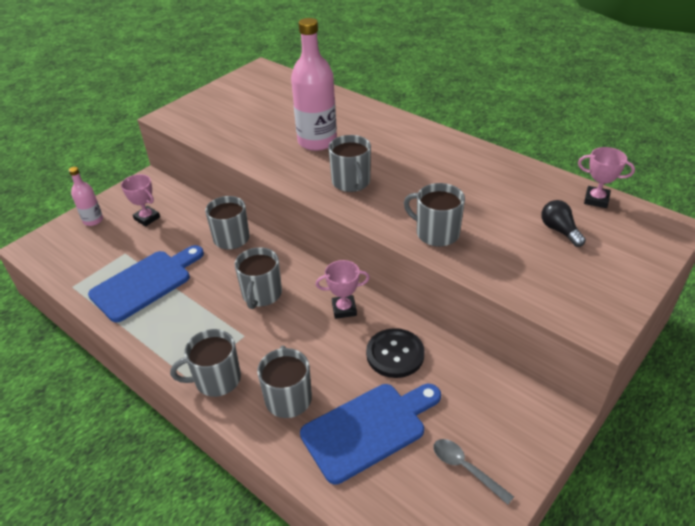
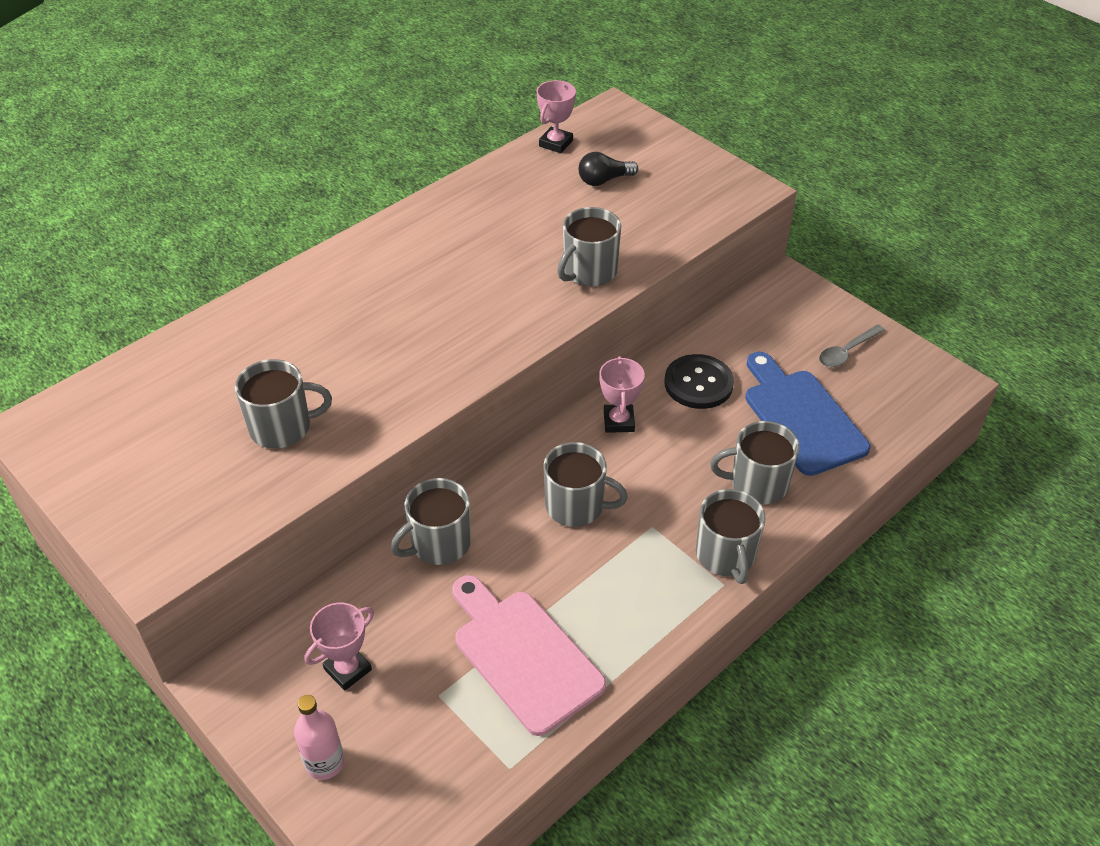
camera: 85 degrees left, 5 degrees up
blue cutting board [88,245,204,323] -> pink cutting board [452,575,606,736]
pink bottle [291,18,337,151] -> none
grey mug [328,135,371,192] -> grey mug moved to [235,359,332,449]

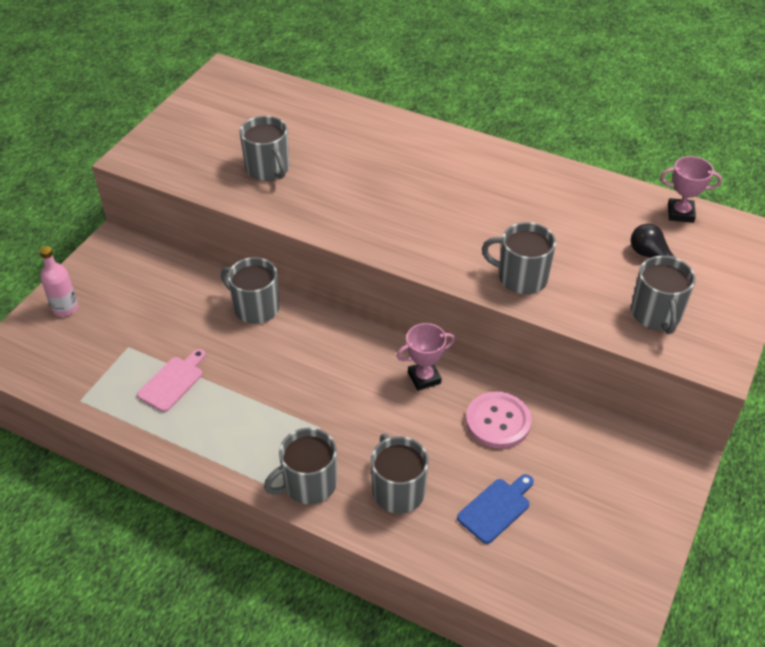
camera: 70 degrees right, 0 degrees up
pink trophy [305,603,374,691] -> none
pink cutting board [452,575,606,736] -> pink cutting board [137,349,206,412], size x0.56
grey mug [543,442,628,527] -> grey mug moved to [631,256,696,334]
black button [664,354,734,409] -> pink button [466,391,532,448]
blue cutting board [745,352,870,476] -> blue cutting board [457,474,534,544], size x0.56
grey spoon [819,324,885,367] -> none

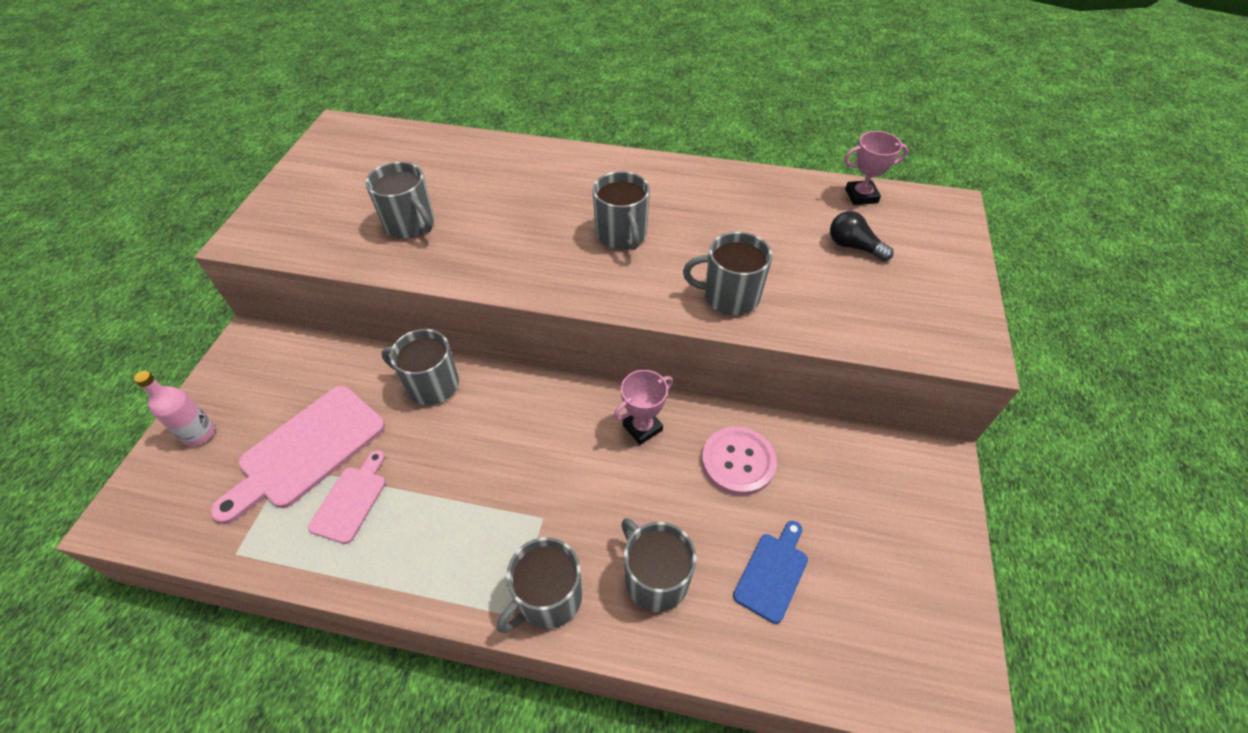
camera: 15 degrees left, 5 degrees up
grey mug [631,256,696,334] -> grey mug moved to [592,171,650,250]
none -> pink cutting board [211,386,385,524]

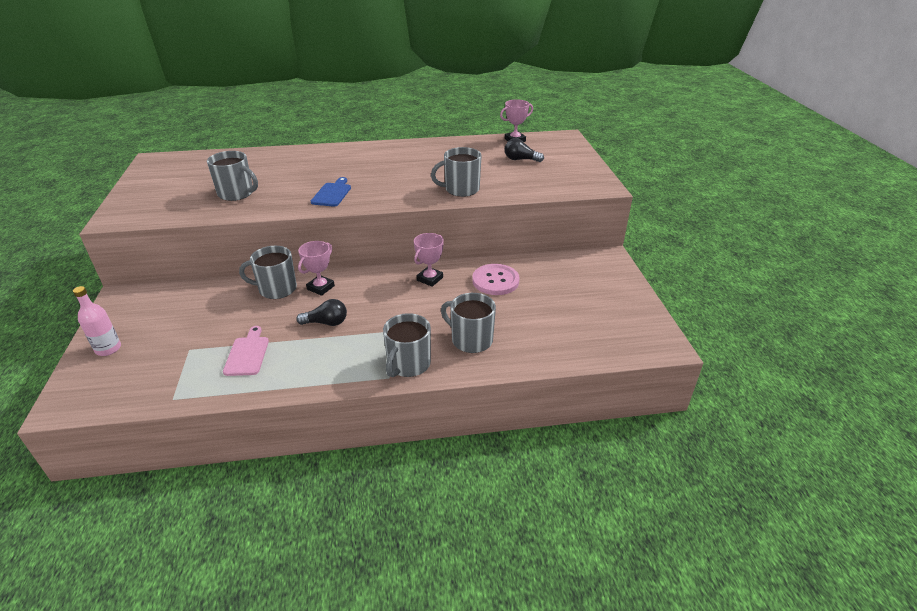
camera: 20 degrees left, 15 degrees down
pink cutting board [211,386,385,524] -> none
grey mug [592,171,650,250] -> none
blue cutting board [733,521,808,624] -> blue cutting board moved to [311,177,351,207]
none -> black light bulb [296,299,347,326]
none -> pink trophy [298,241,335,296]

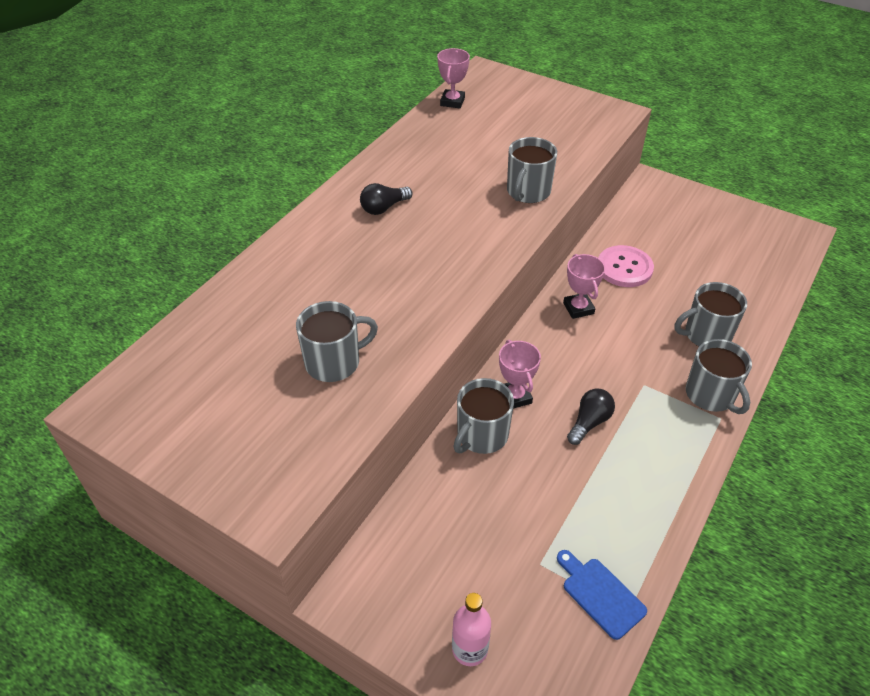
camera: 50 degrees left, 10 degrees up
pink cutting board [223,326,269,376] -> none
blue cutting board [311,177,351,207] -> blue cutting board moved to [557,550,647,640]
black light bulb [505,138,544,162] -> black light bulb moved to [360,183,412,215]

